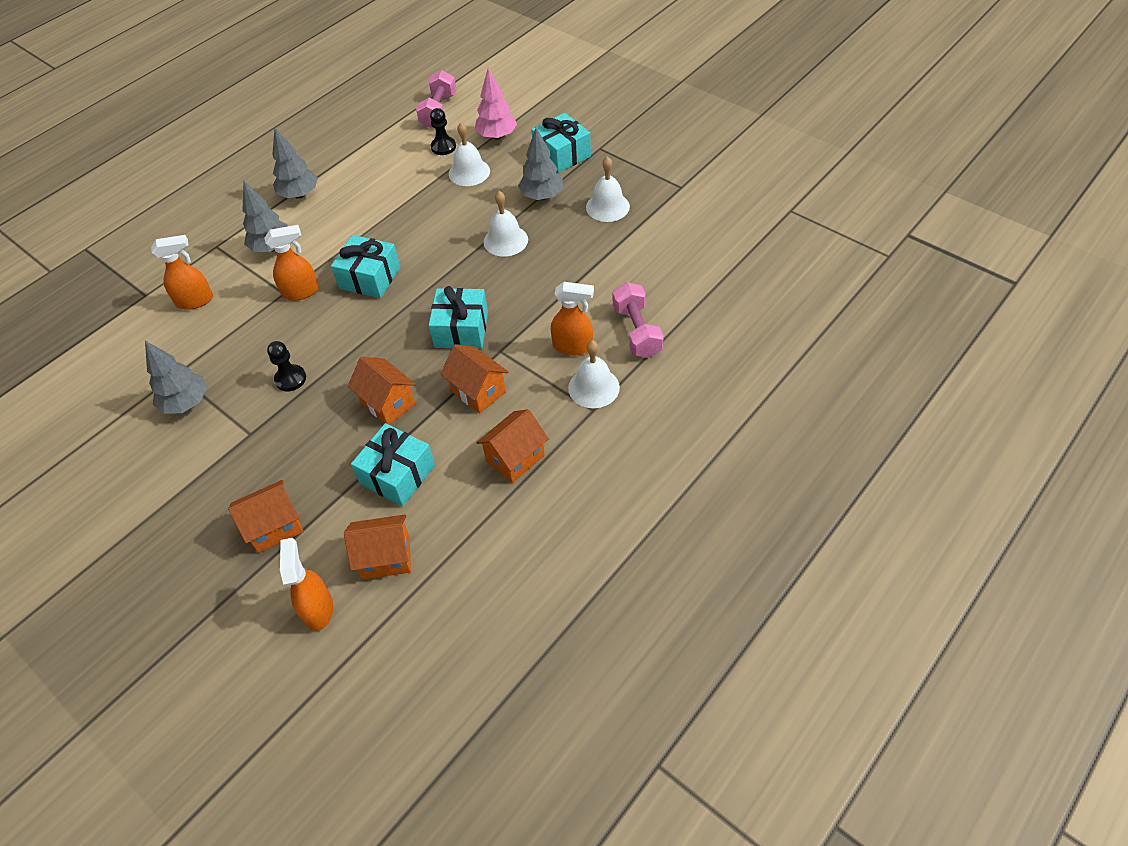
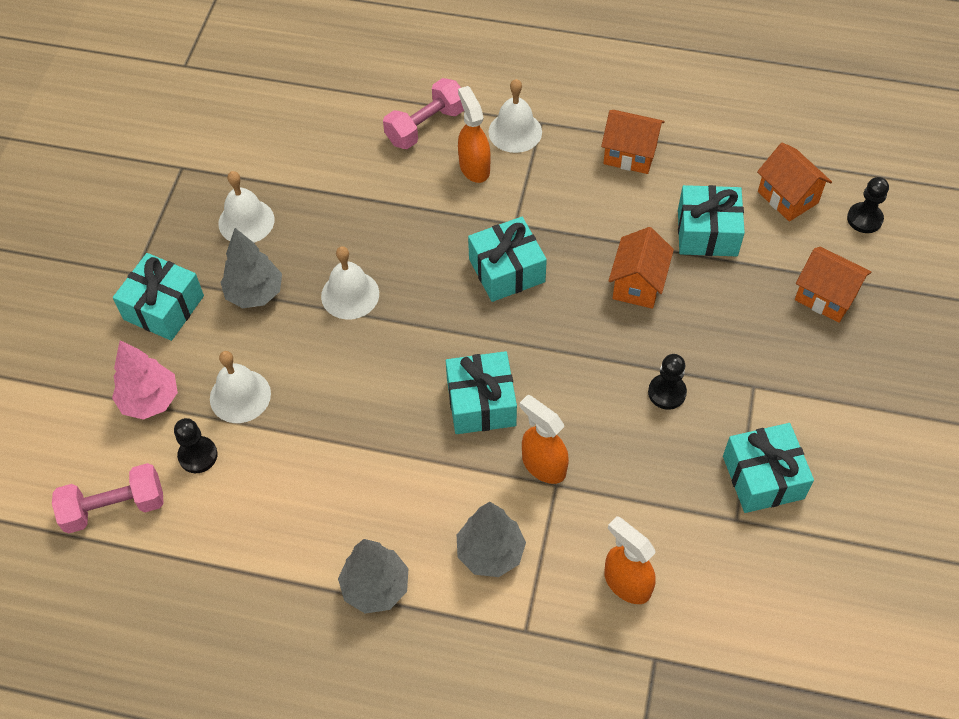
camera: 120 degrees left, 5 degrees up
grey tree [145,341,207,414] -> turquoise gift [723,423,814,513]
orange spray bottle [280,538,333,631] -> black pawn [847,177,889,233]
orange house [440,344,509,413] -> none

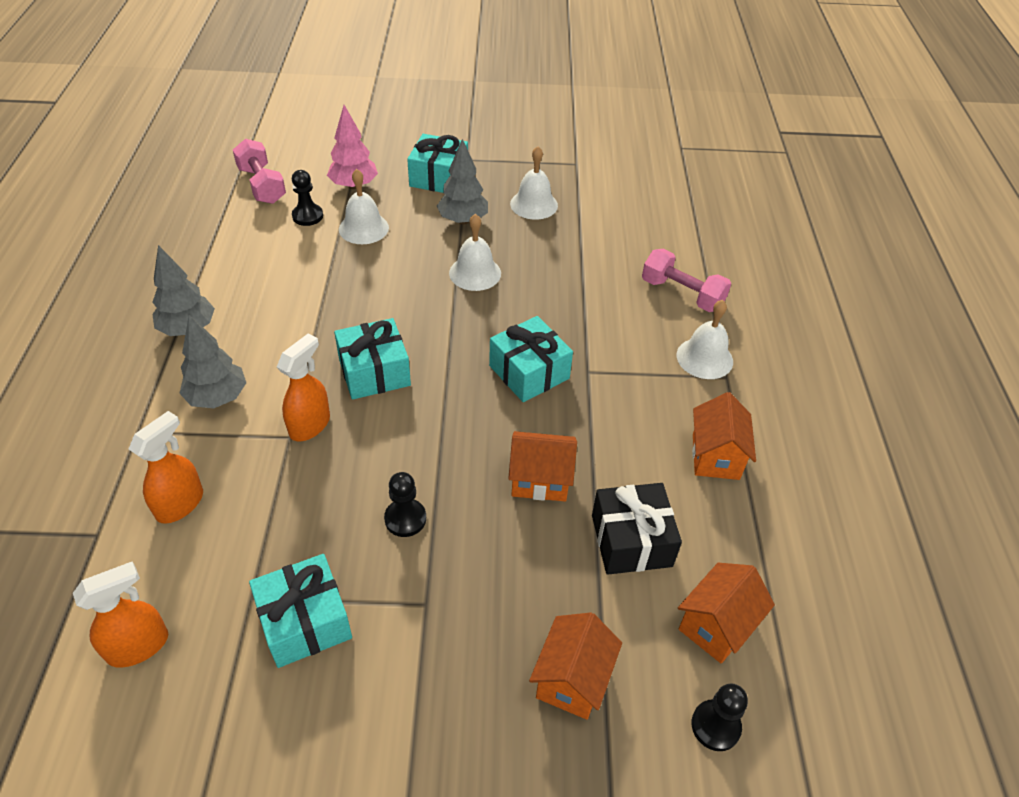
camera: 75 degrees right, 10 degrees down
orange spray bottle [458,86,491,183] -> orange spray bottle moved to [73,562,168,668]
turquoise gift [678,185,745,256] -> black gift [592,483,682,575]

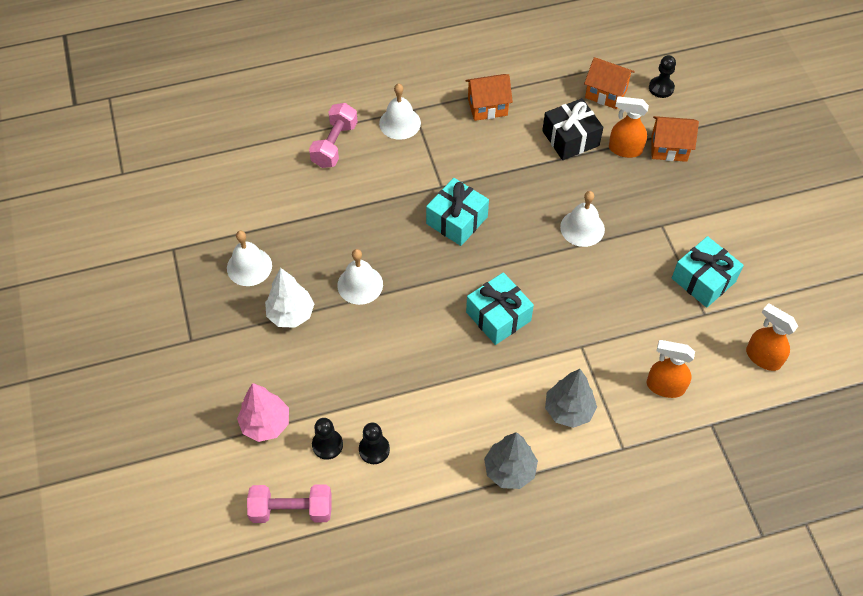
camera: 105 degrees left, 10 degrees up
pink dumbbell [233,139,286,204] -> pink dumbbell turned 45 degrees clockwise [247,485,331,523]
orange spray bottle [277,333,330,441] -> orange spray bottle moved to [609,96,649,158]
white bell [339,169,389,244] -> white bell moved to [560,191,605,247]
black pawn [384,472,426,537] -> black pawn moved to [359,423,390,464]
turquoise gift [407,134,468,193] -> none
grey tree [437,139,488,224] -> white tree [265,268,314,328]
orange house [508,431,577,502] -> none

